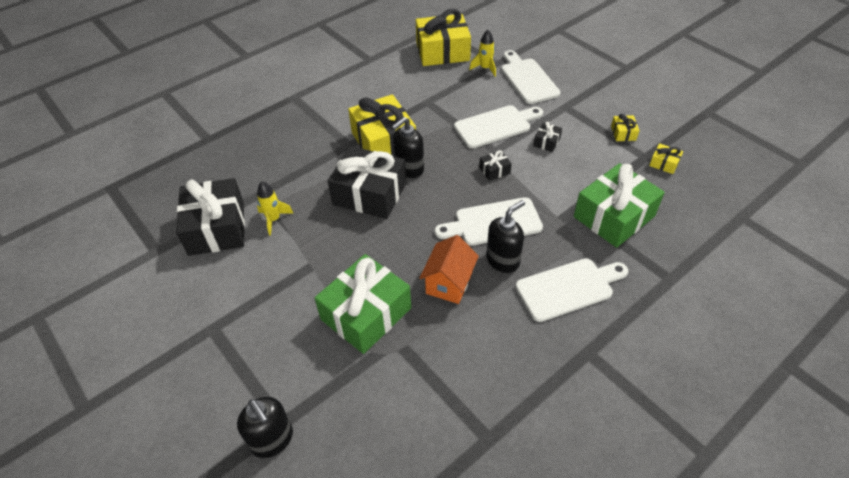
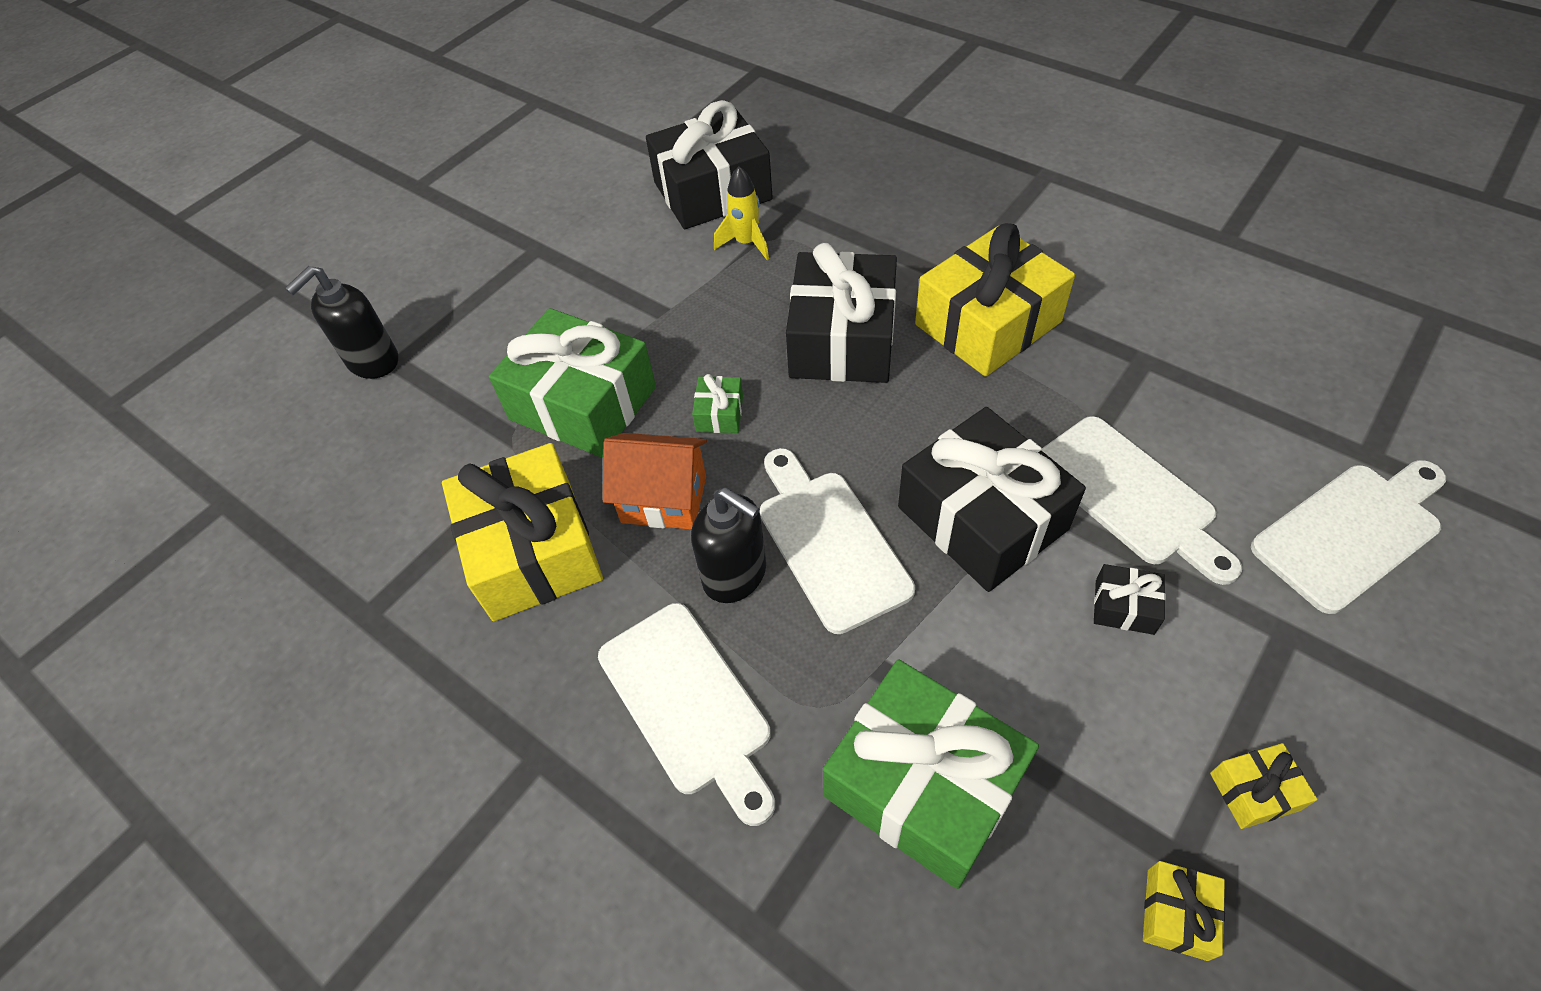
camera: 80 degrees right, 5 degrees up
black soap dispenser [392,117,424,178] -> none
yellow gift [416,9,471,66] -> yellow gift moved to [442,443,603,621]
yellow rocket [469,30,496,77] -> none
black gift [479,150,512,181] -> black gift [898,407,1086,592], size x2.38
none -> green gift [692,374,743,433]

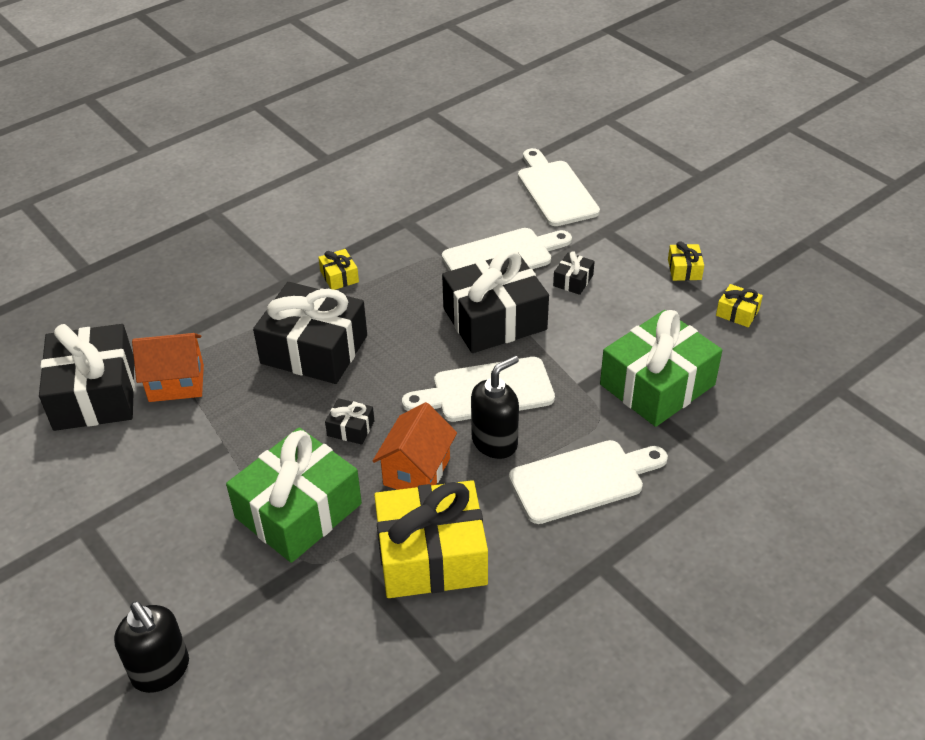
camera: 80 degrees left, 10 degrees down
green gift [692,374,743,433] -> black gift [325,398,374,445]
yellow rocket [714,166,769,260] -> orange house [132,333,204,402]
yellow gift [915,223,1075,377] -> yellow gift [318,249,359,290], size x0.42

